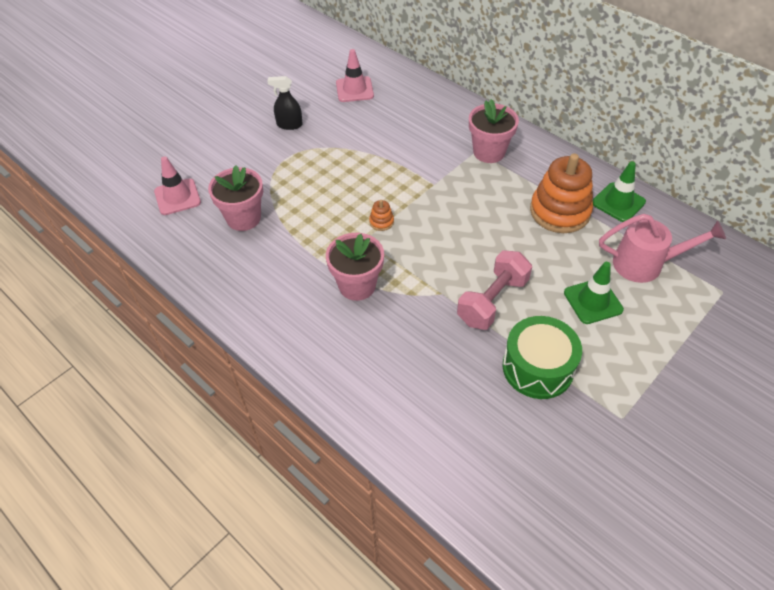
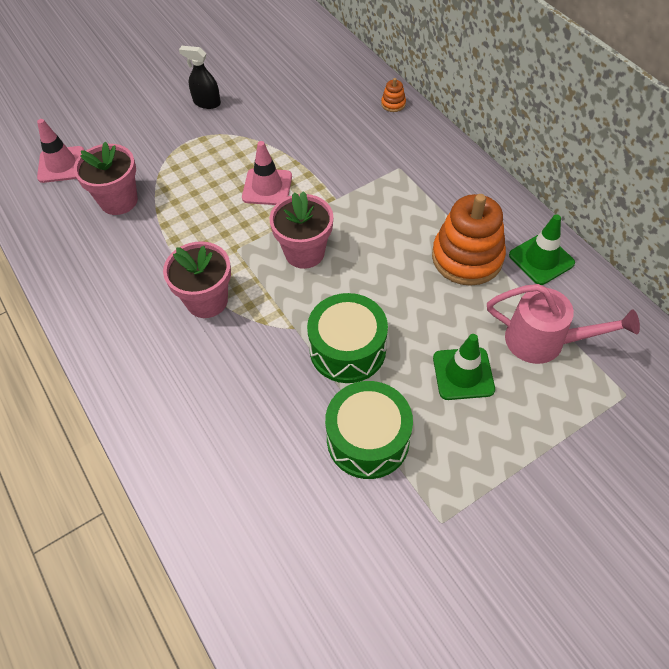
camera: 15 degrees right, 5 degrees up
pink traffic cone [336,49,374,102] -> pink traffic cone moved to [242,141,292,205]
orange stacking toy [369,200,394,231] -> orange stacking toy moved to [381,78,406,112]
pink dumbbell [457,250,532,330] -> green drum [307,293,388,383]
pink flower pot [469,99,519,163] -> pink flower pot moved to [270,191,333,269]

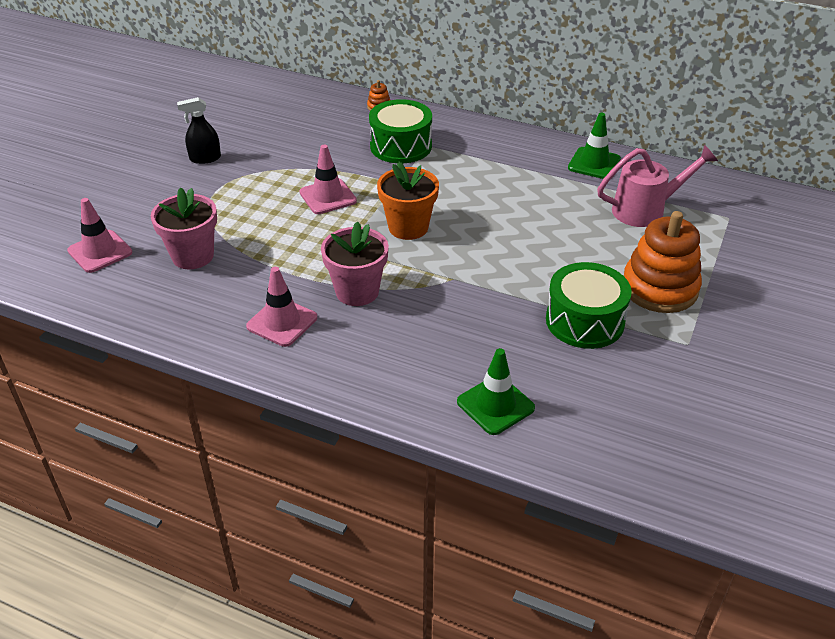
camera: 35 degrees left, 15 degrees down
pink flower pot [270,191,333,269] -> orange flower pot [377,162,439,240]
green drum [307,293,388,383] -> green drum moved to [369,99,432,163]
orange stacking toy [432,194,506,286] -> orange stacking toy moved to [624,211,702,313]
green traffic cone [433,334,495,400] -> green traffic cone moved to [457,348,535,435]
none -> pink traffic cone [246,267,317,347]

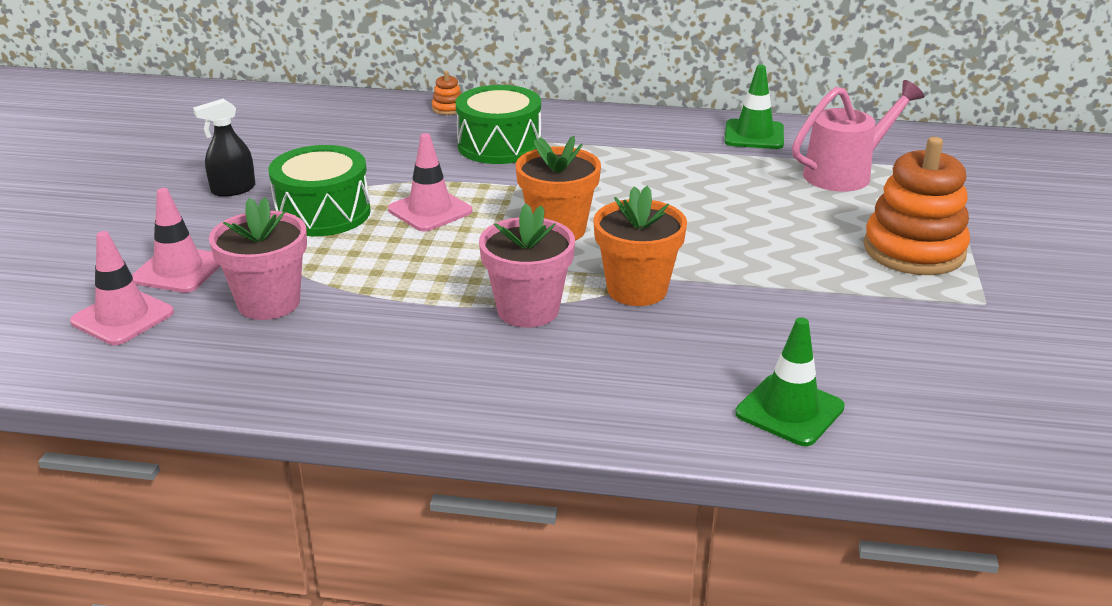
camera: 15 degrees left, 10 degrees down
pink traffic cone [246,267,317,347] -> pink traffic cone moved to [132,188,220,293]
green drum [546,262,632,349] -> green drum moved to [268,145,371,236]
none -> orange flower pot [593,186,687,306]

